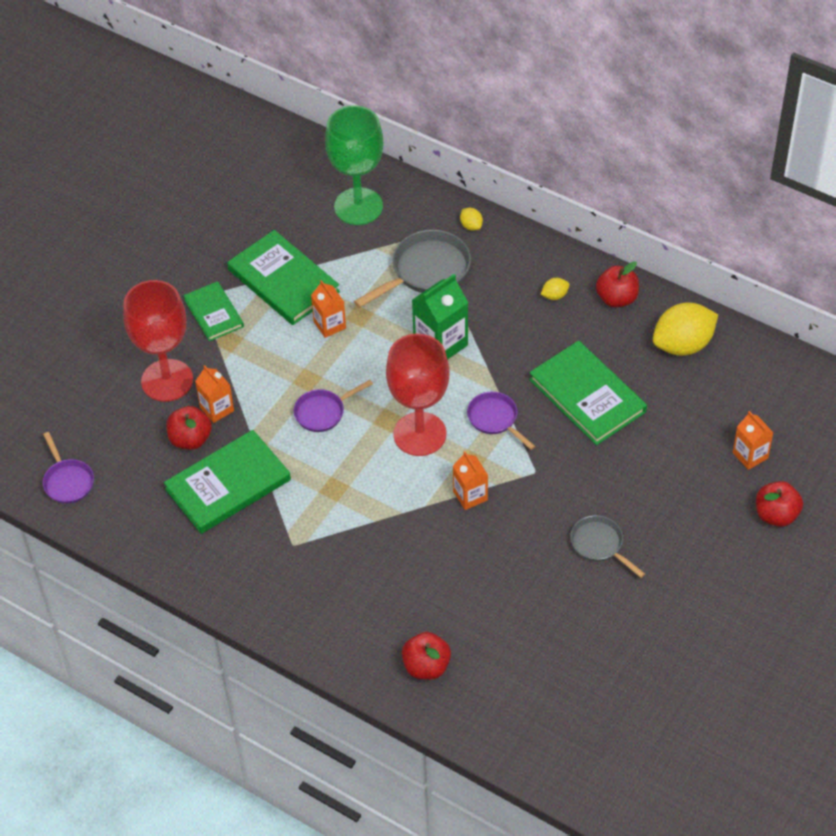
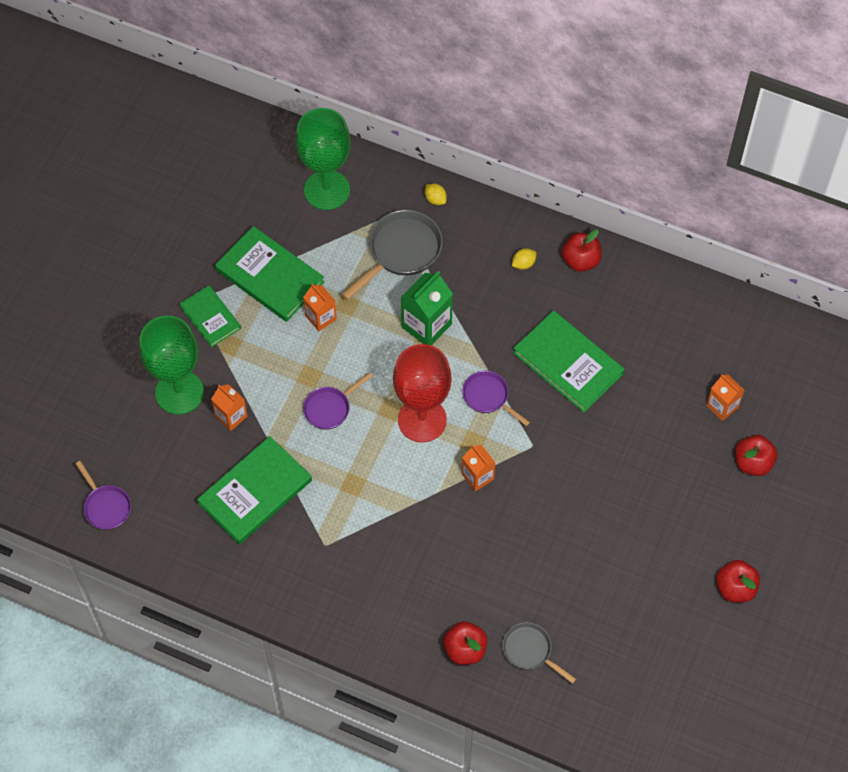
camera: 10 degrees left, 10 degrees up
red goblet [123,280,193,402] -> green goblet [139,316,204,415]
red apple [166,406,212,450] -> red apple moved to [716,560,760,602]
grey pan [570,515,645,578] -> grey pan moved to [502,622,576,684]
yellow lemon [653,303,718,356] -> none

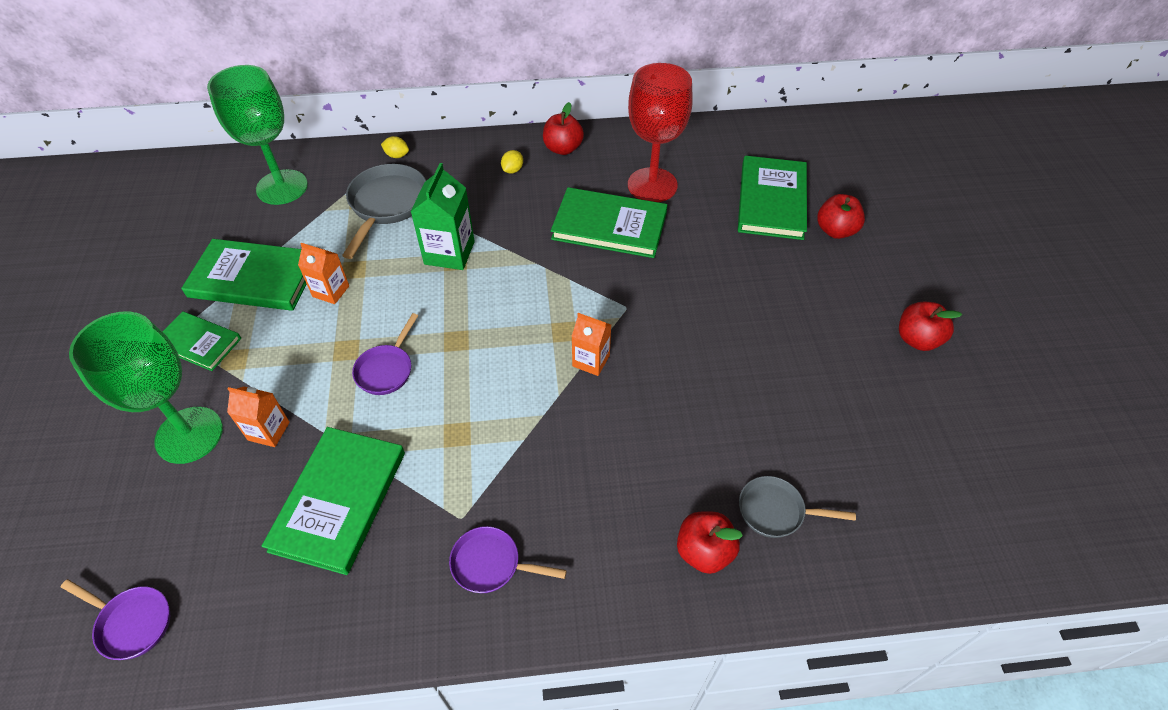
camera: 30 degrees left, 10 degrees down
red goblet [393,344,452,442] -> red goblet moved to [628,63,693,202]
purple pan [462,371,530,426] -> purple pan moved to [449,526,567,593]
orange carton [706,374,744,421] -> green book [738,156,807,240]

